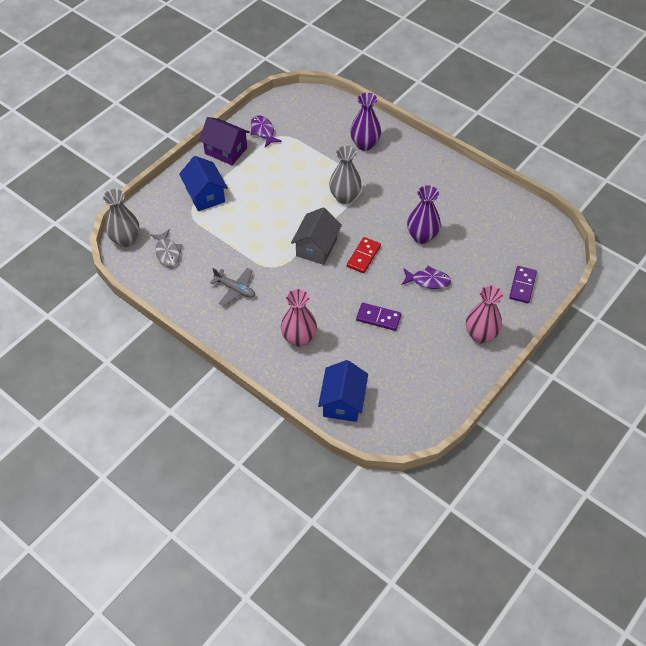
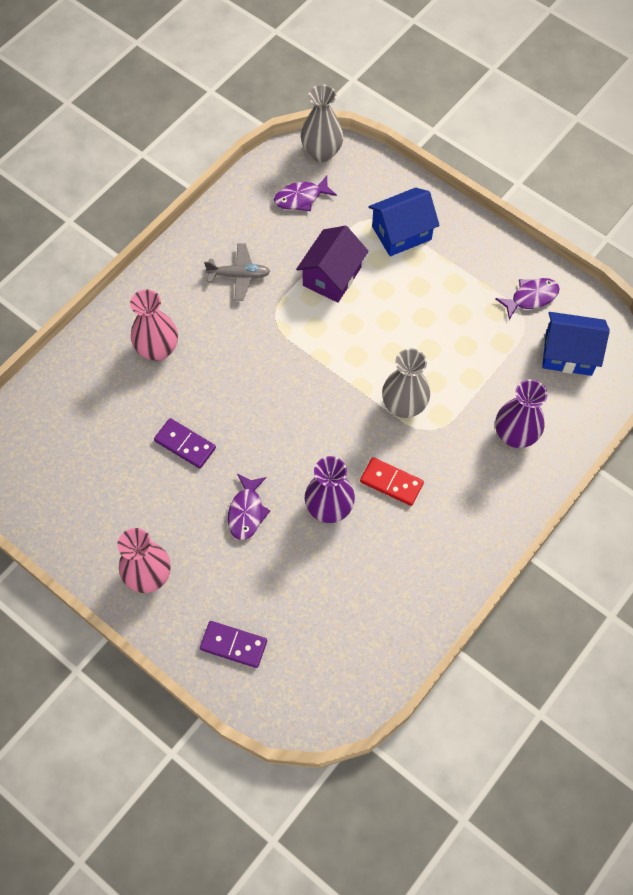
camera: 90 degrees right, 10 degrees up
grey fish [150,229,182,267] -> purple fish [274,176,337,211]
purple house [199,117,250,165] -> purple house moved to [296,226,369,303]
grey plane [210,268,255,306] -> grey plane turned 120 degrees counterclockwise [204,243,270,301]
grey house [291,207,342,265] -> none
blue house [318,360,368,422] -> blue house moved to [542,312,610,376]
red domino [347,237,381,273] -> red domino moved to [360,457,424,506]
purple domino [356,303,401,331] -> purple domino turned 75 degrees counterclockwise [154,418,216,469]

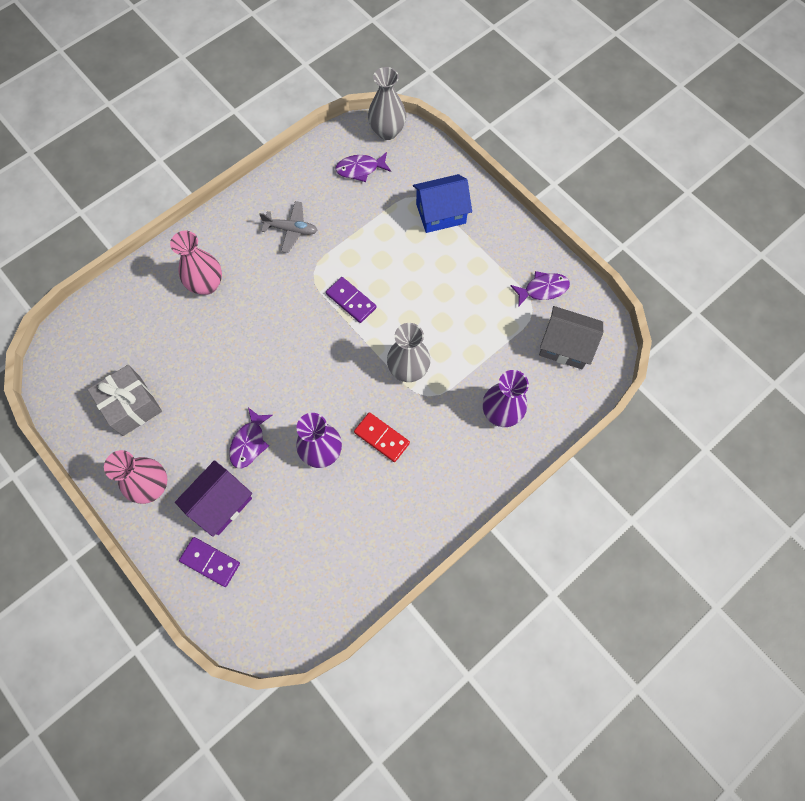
camera: 10 degrees right, 5 degrees up
purple domino [154,418,216,469] -> purple domino moved to [326,277,377,323]
purple house [296,226,369,303] -> purple house moved to [175,460,252,537]
blue house [542,312,610,376] -> grey house [539,306,603,369]
none -> grey gift [87,365,162,436]

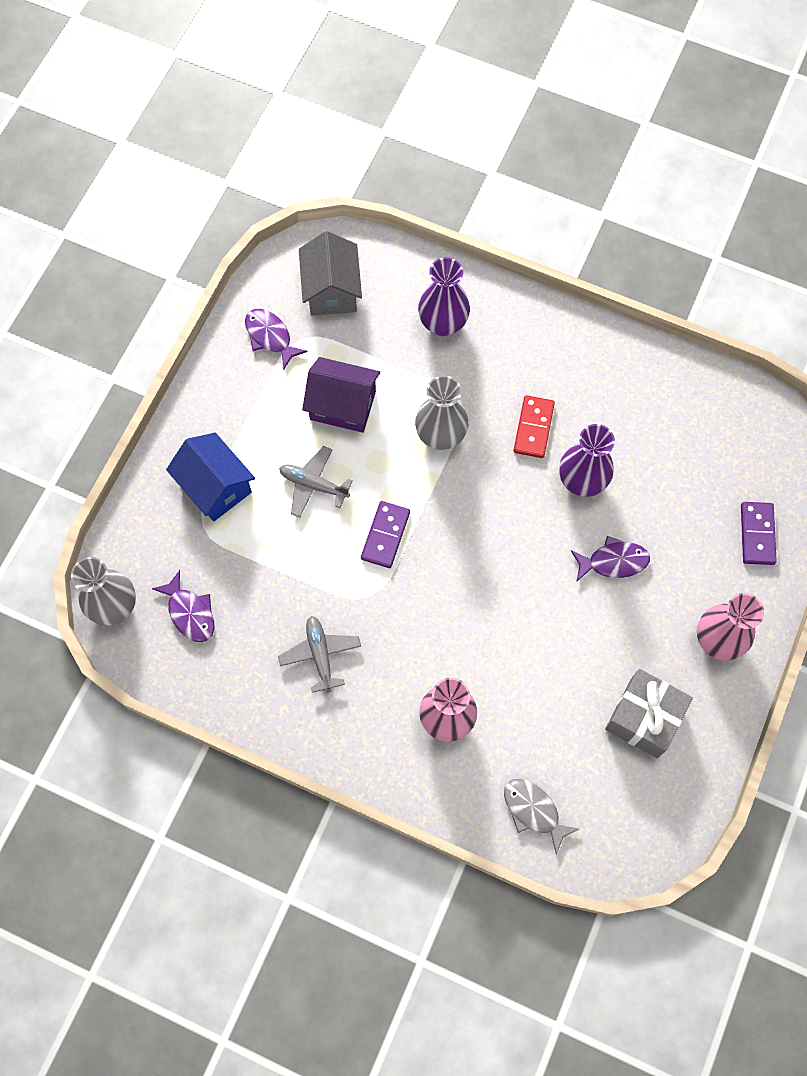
camera: 115 degrees left, 0 degrees up
purple house [175,460,252,537] -> purple house moved to [302,357,380,433]
none -> grey plane [279,446,353,518]
none -> grey fish [504,779,579,854]

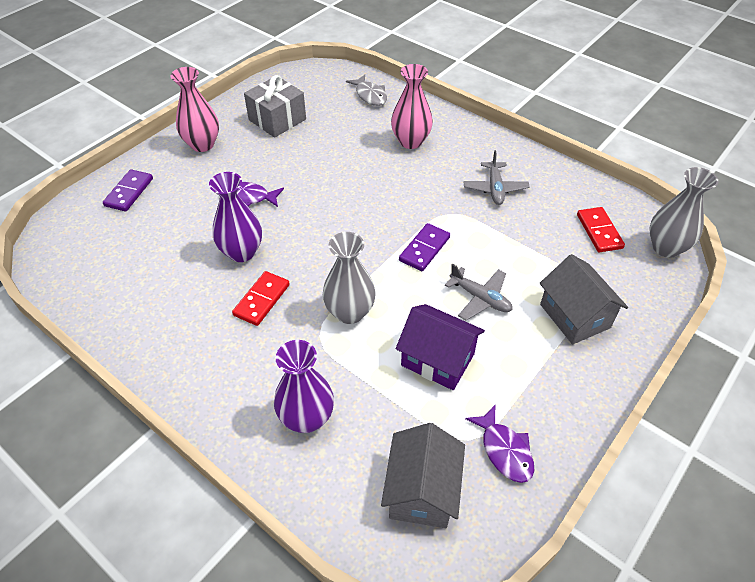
camera: 165 degrees left, 20 degrees down
purple fish [152,570,214,642] -> red domino [577,207,625,252]
blue house [166,433,255,521] -> grey house [540,254,628,344]

